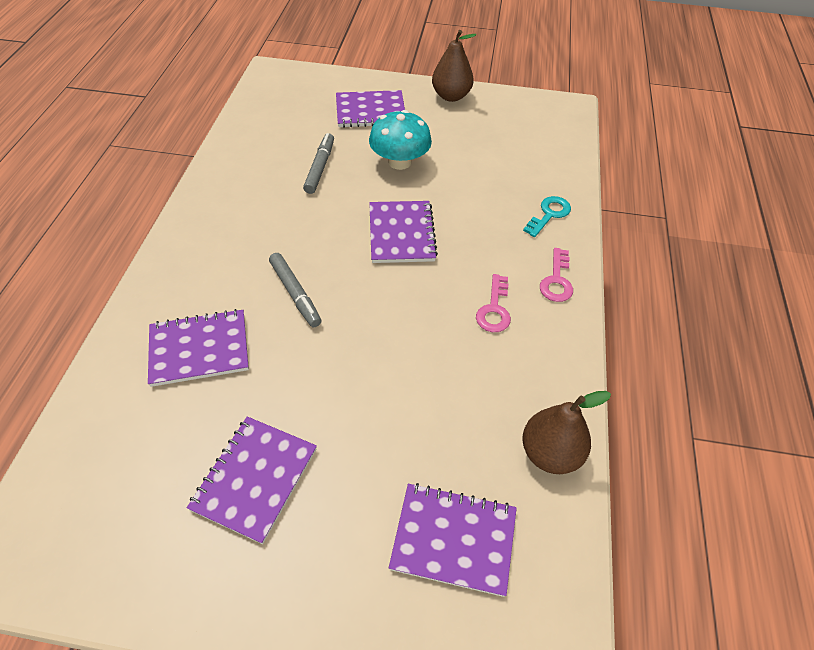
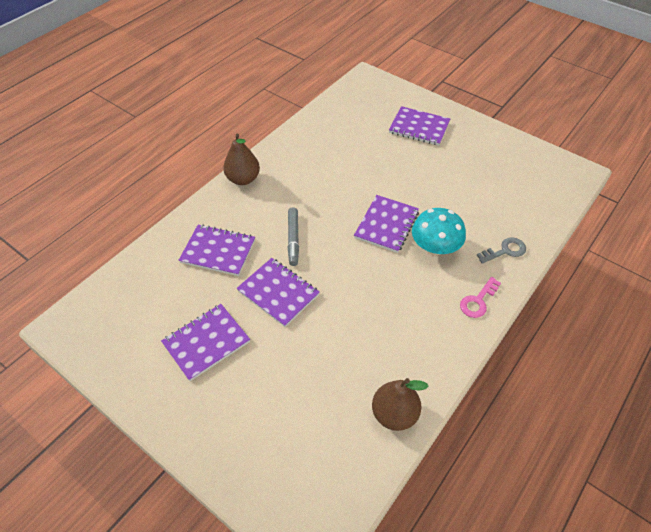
camera: 30 degrees right, 0 degrees up
grey marker [303,133,334,194] -> none
turquoise mushroom [369,110,432,170] -> turquoise mushroom moved to [412,208,466,255]
purple notebook [389,483,517,597] -> purple notebook moved to [236,258,319,327]
brown pear [432,30,476,102] -> brown pear moved to [223,134,260,185]
pink key [476,274,511,332] -> none
turquoise key [523,196,571,237] -> grey key [477,237,526,264]

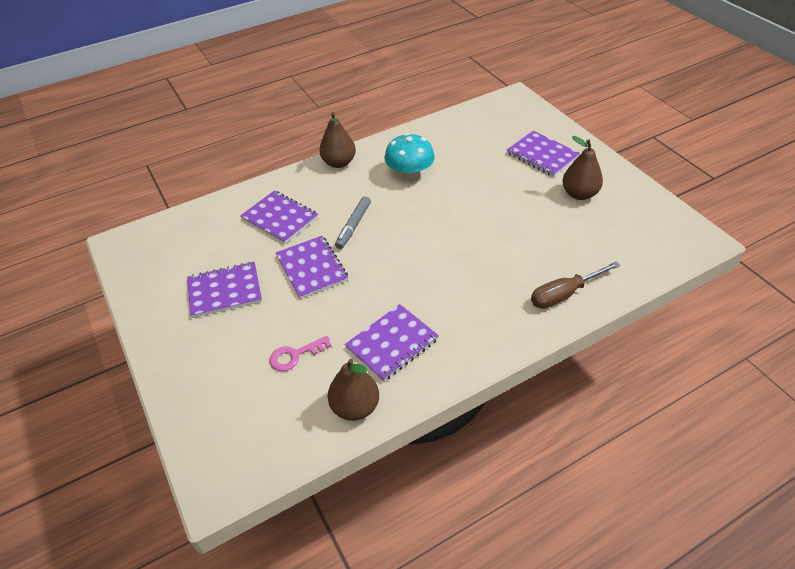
camera: 25 degrees right, 5 degrees down
purple notebook [354,195,419,253] -> purple notebook moved to [345,304,439,382]
turquoise mushroom [412,208,466,255] -> turquoise mushroom moved to [384,133,435,180]
pink key [460,277,501,318] -> pink key moved to [269,336,331,371]
grey key [477,237,526,264] -> brown screwdriver [531,261,620,309]
none -> brown pear [562,136,603,200]

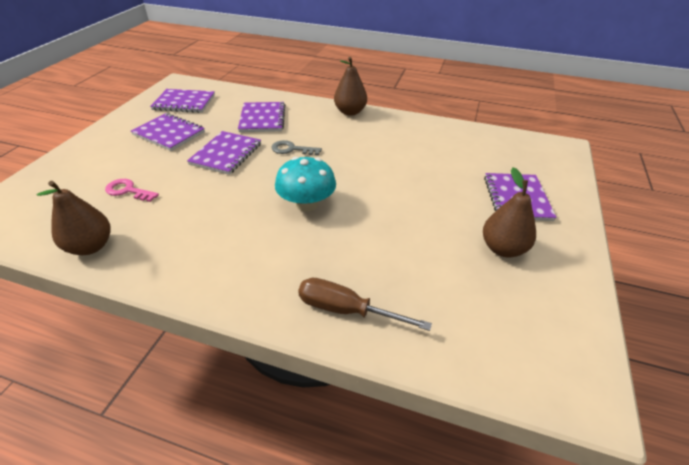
camera: 45 degrees right, 5 degrees down
grey marker [335,196,371,249] -> grey key [272,140,322,155]
purple notebook [345,304,439,382] -> purple notebook moved to [150,89,215,113]
turquoise mushroom [384,133,435,180] -> turquoise mushroom moved to [275,157,336,212]

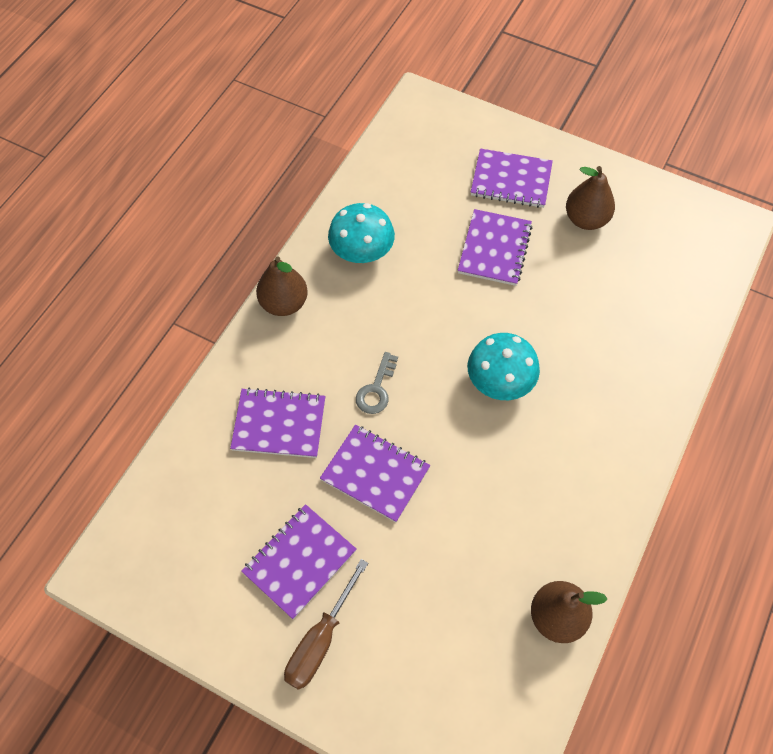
camera: 80 degrees left, 20 degrees up
pink key [105,179,159,202] -> none
purple notebook [150,89,215,113] -> purple notebook moved to [458,209,532,286]
brown screwdriver [298,278,432,331] -> brown screwdriver moved to [284,559,368,690]
none -> turquoise mushroom [328,203,395,263]

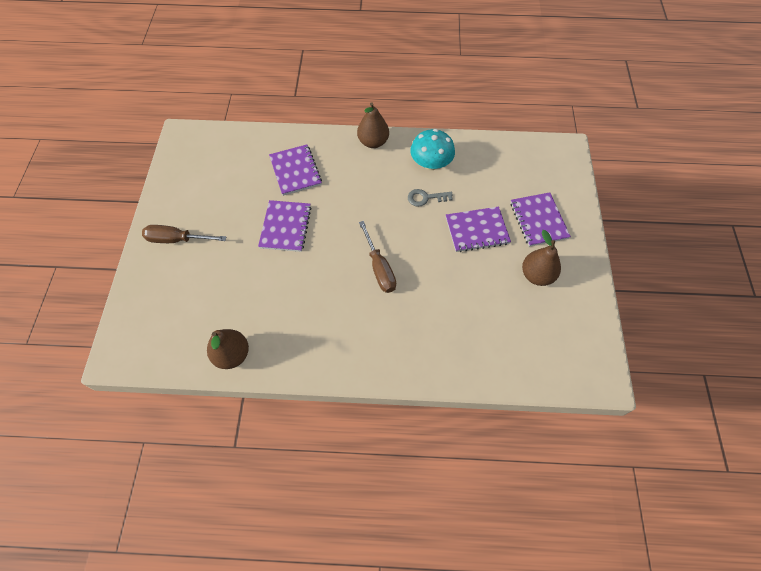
camera: 65 degrees right, 0 degrees up
purple notebook [241,504,357,619] -> none
grey key [356,352,398,414] -> grey key moved to [408,189,453,207]
turquoise mushroom [468,333,540,400] -> brown screwdriver [359,221,396,293]

